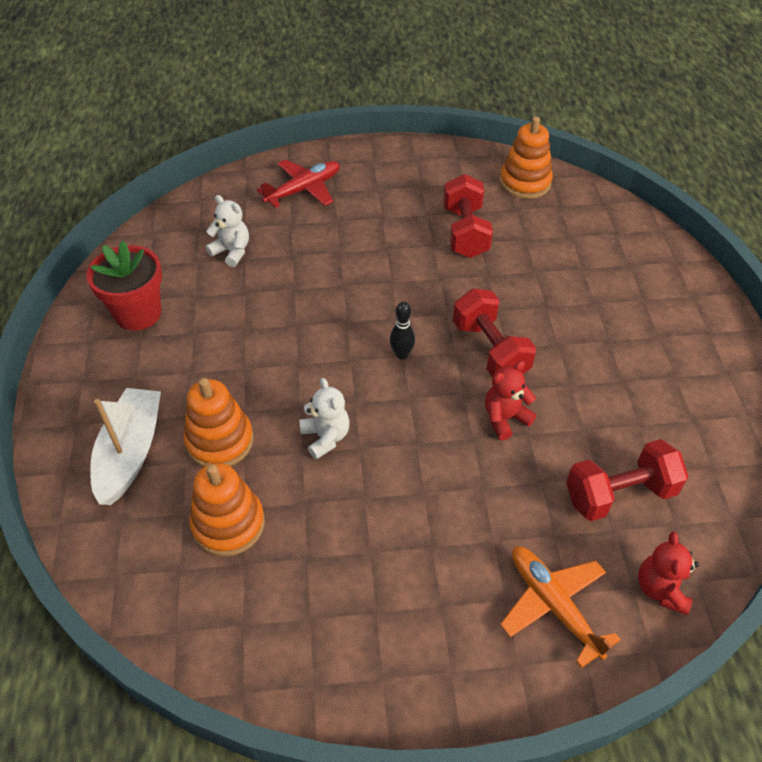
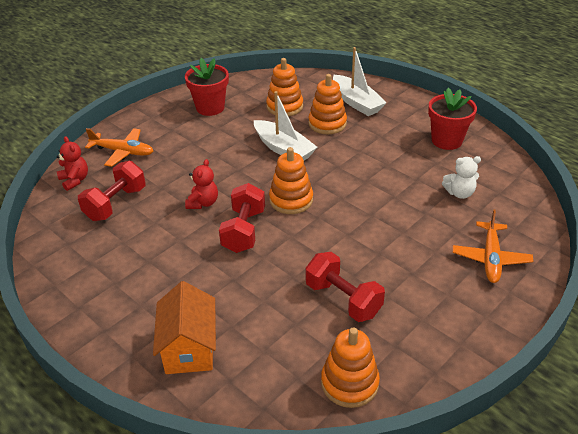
camera: 140 degrees right, 10 degrees down
red plane [257,160,340,208] -> orange plane [453,210,533,283]
white teddy bear [299,378,350,460] -> white boat [254,91,317,161]
black bowling pin [390,302,415,359] -> orange stacking toy [269,147,313,214]
red dumbbell [453,289,536,378] -> red dumbbell turned 75 degrees clockwise [219,183,265,253]
none -> orange house [153,281,216,374]
none -> red flower pot [185,58,229,116]

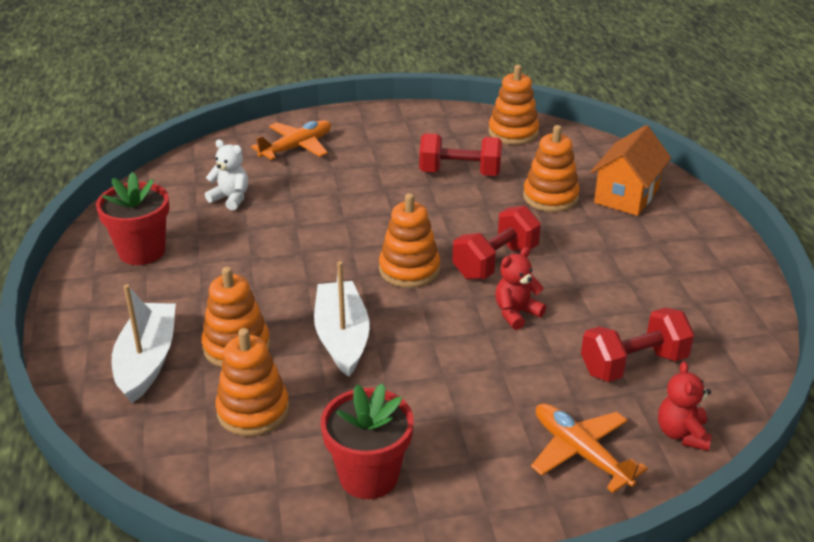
camera: 145 degrees left, 5 degrees down
red dumbbell [306,252,385,322] -> red dumbbell turned 75 degrees counterclockwise [419,133,502,176]
none -> orange stacking toy [523,125,580,212]

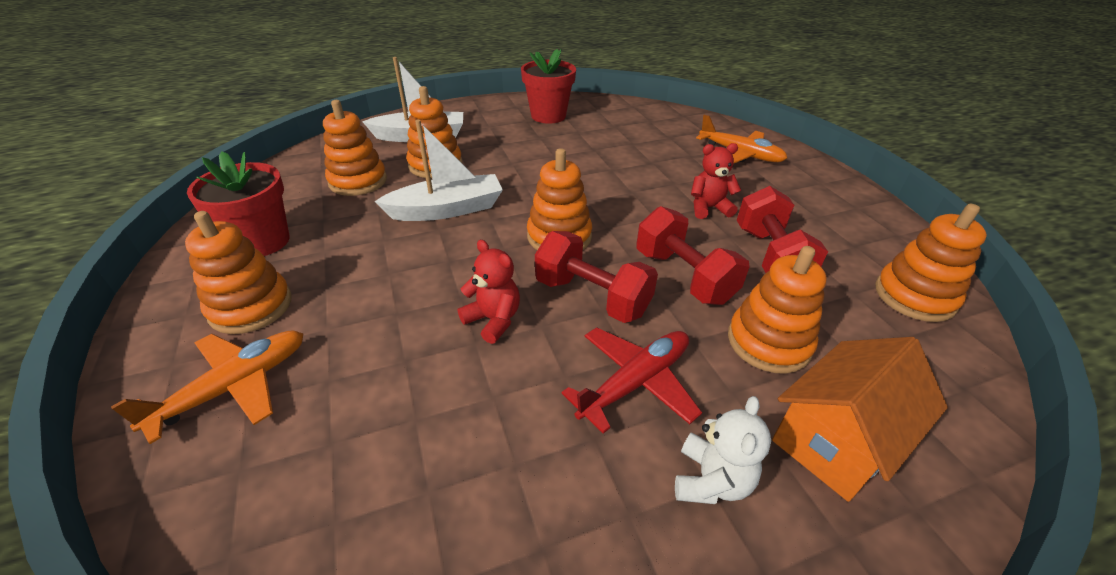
camera: 80 degrees right, 5 degrees up
white teddy bear [205,140,248,210] -> white teddy bear moved to [675,396,771,504]
red dumbbell [581,308,695,382] -> red dumbbell moved to [636,206,749,305]
orange house [591,125,671,216] -> orange house turned 60 degrees counterclockwise [772,337,948,502]
red teddy bear [658,361,712,451] -> red teddy bear moved to [691,143,741,219]
none -> orange stacking toy [185,211,291,334]
none -> red plane [562,327,702,434]

